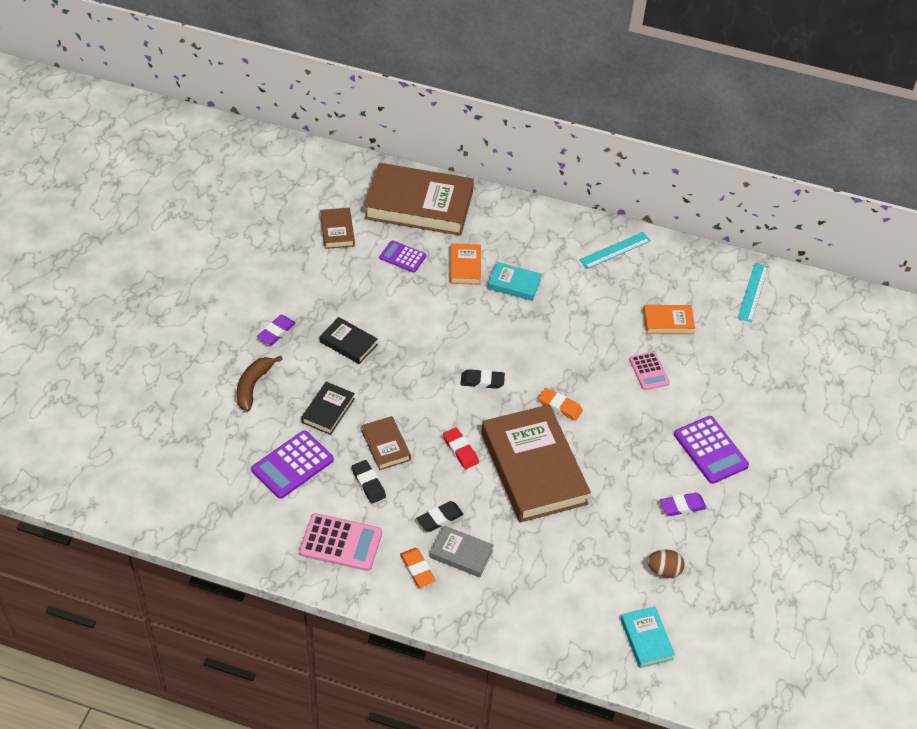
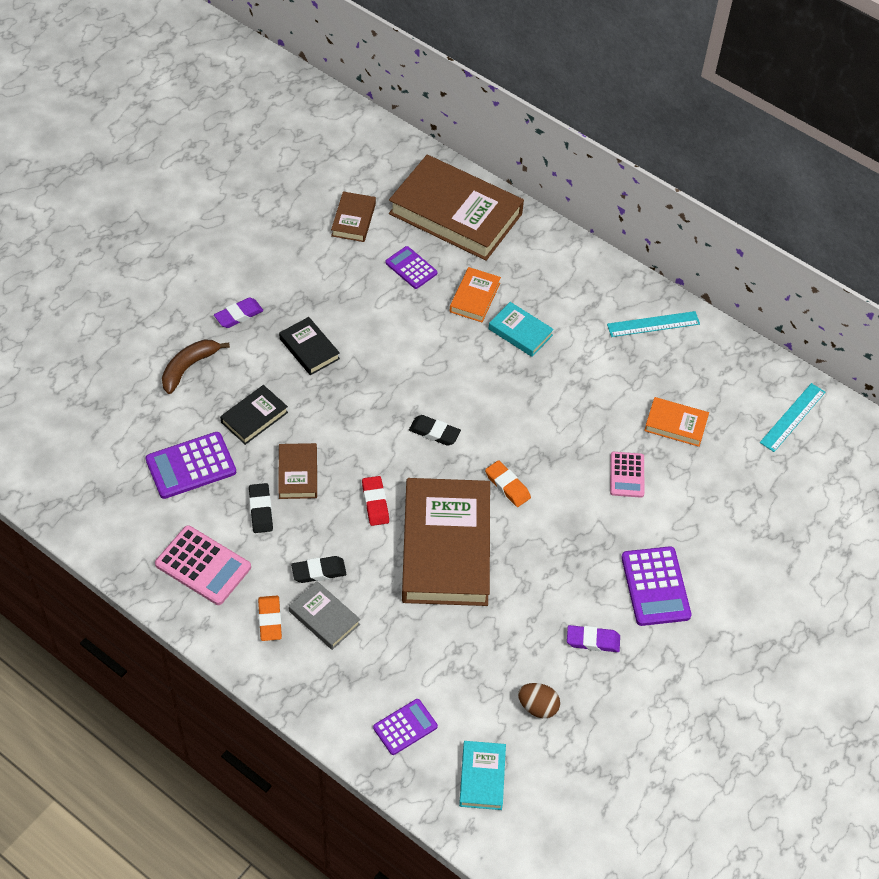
camera: 20 degrees right, 5 degrees up
none -> purple calculator [373,699,438,755]

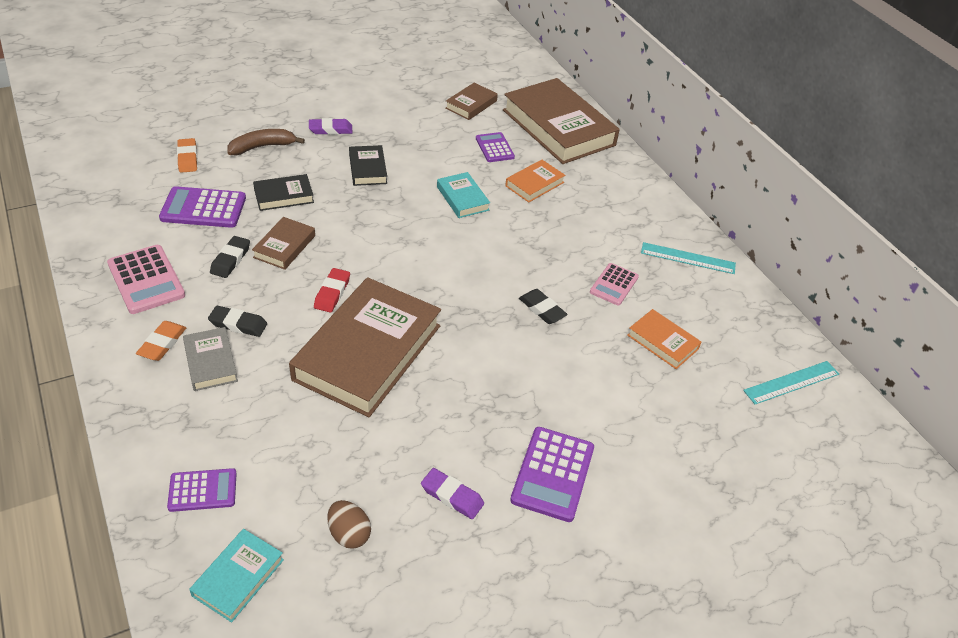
camera: 25 degrees right, 10 degrees down
black eraser [409,415,461,446] -> black eraser moved to [519,289,568,324]
orange eraser [485,460,531,507] -> orange eraser moved to [177,138,198,173]
turquoise book [489,302,554,357] -> turquoise book moved to [437,172,490,218]
pink calculator [610,452,644,498] -> pink calculator moved to [590,263,639,306]

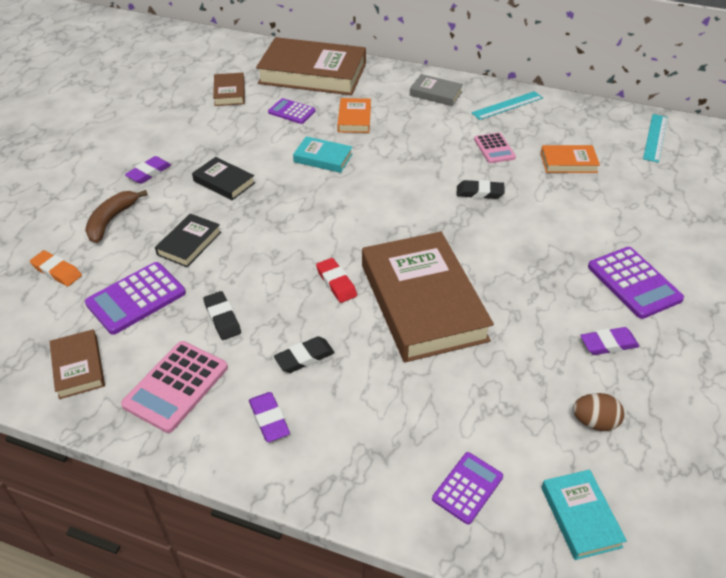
camera: 40 degrees left, 0 degrees up
pink calculator [107,245,185,314] -> pink calculator turned 105 degrees clockwise [121,341,228,433]
orange eraser [136,321,186,361] -> purple eraser [249,392,290,442]
grey book [183,327,238,391] -> grey book moved to [410,74,463,106]
brown book [252,217,315,270] -> brown book moved to [49,329,105,399]

